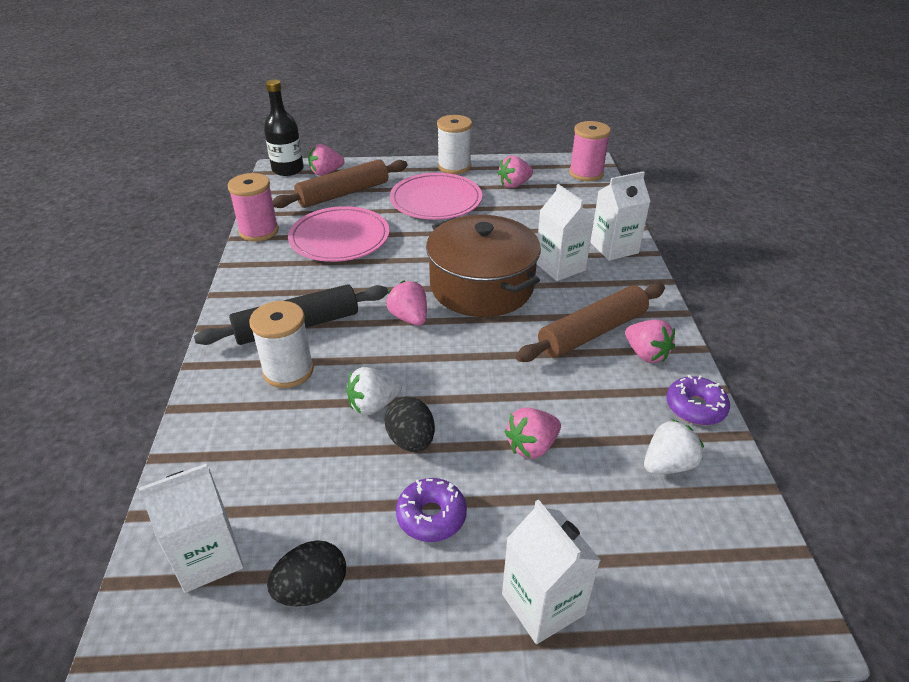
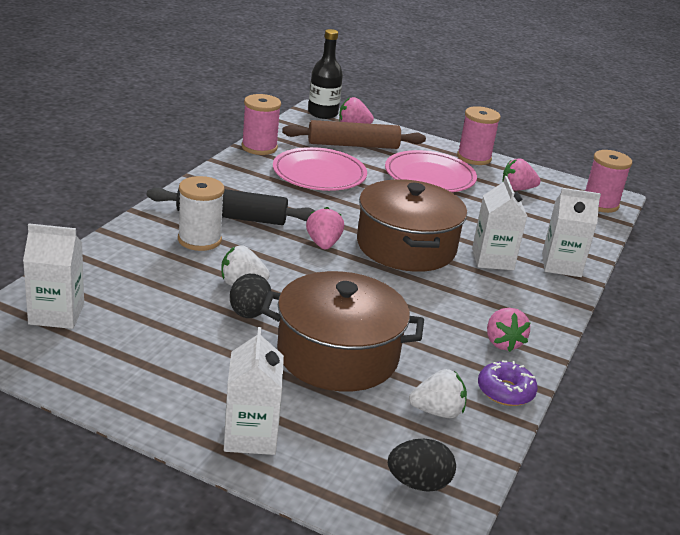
camera: 25 degrees right, 10 degrees down
black egg [267,540,346,607] -> black egg moved to [388,439,456,492]
purple donut [396,478,467,542] -> none
white spool [437,115,472,174] -> pink spool [457,106,501,165]
pink strawberry [505,407,561,459] -> brown pot [261,271,424,392]
brown rolling pin [516,283,665,362] -> none

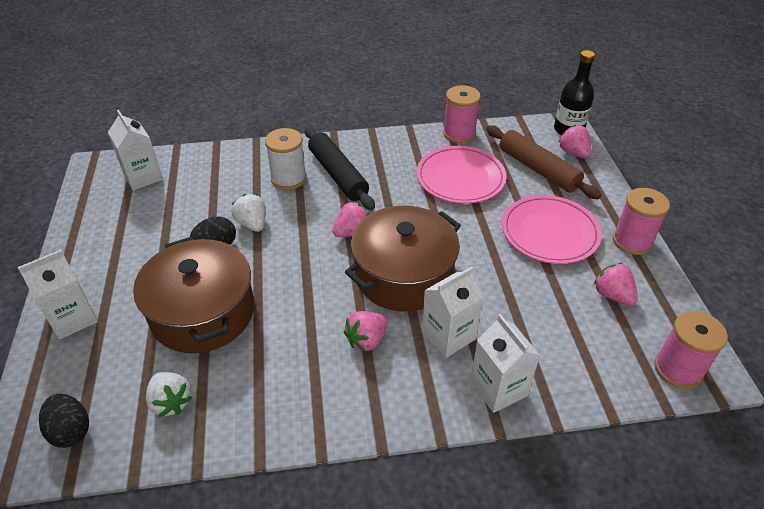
camera: 60 degrees right, 15 degrees up
purple donut [478,361,538,406] -> none
pink strawberry [487,308,530,352] -> pink strawberry moved to [344,311,388,352]

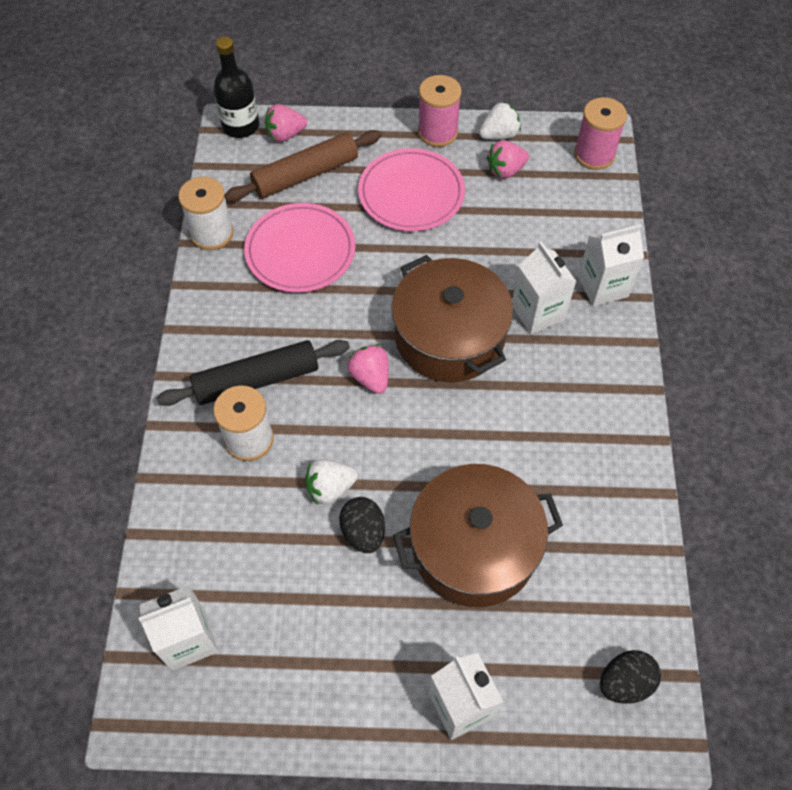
camera: 80 degrees left, 15 degrees up
white strawberry [146,372,193,417] -> white strawberry moved to [479,102,521,140]
pink strawberry [344,311,388,352] -> none
pink spool [443,85,481,143] -> white spool [178,177,233,250]

